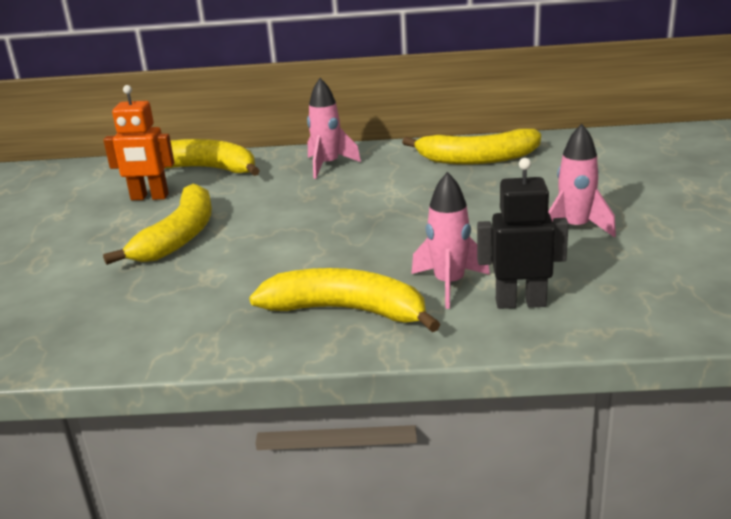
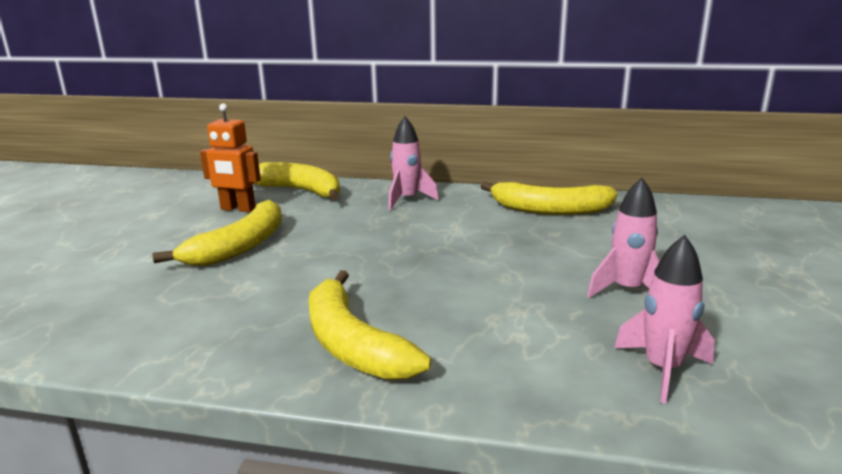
camera: 10 degrees right, 5 degrees down
yellow banana [249,268,440,332] -> yellow banana turned 150 degrees counterclockwise [308,270,431,380]
pink rocket [411,172,490,309] -> pink rocket moved to [614,235,715,404]
black robot [477,158,569,309] -> none

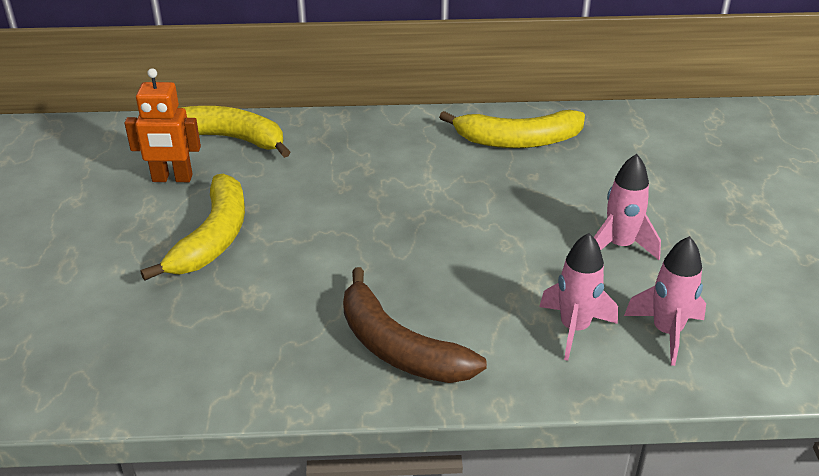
camera: 15 degrees left, 15 degrees up
yellow banana [308,270,431,380] -> brown banana [343,267,487,383]
pink rocket [388,116,439,210] -> pink rocket moved to [539,233,618,361]

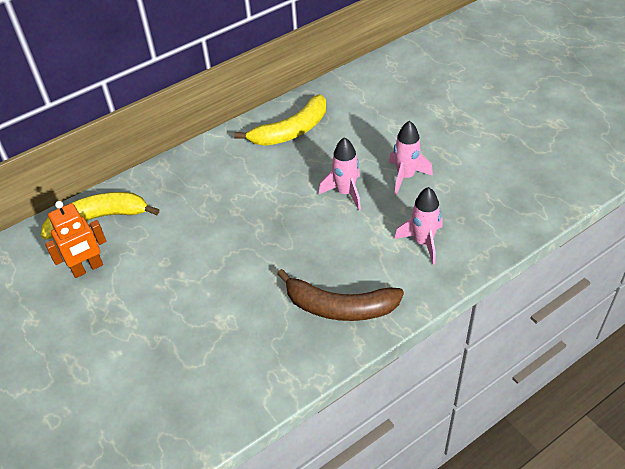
camera: 30 degrees left, 10 degrees up
yellow banana [141,174,245,281] -> none
pink rocket [624,236,706,366] -> pink rocket moved to [319,137,361,210]

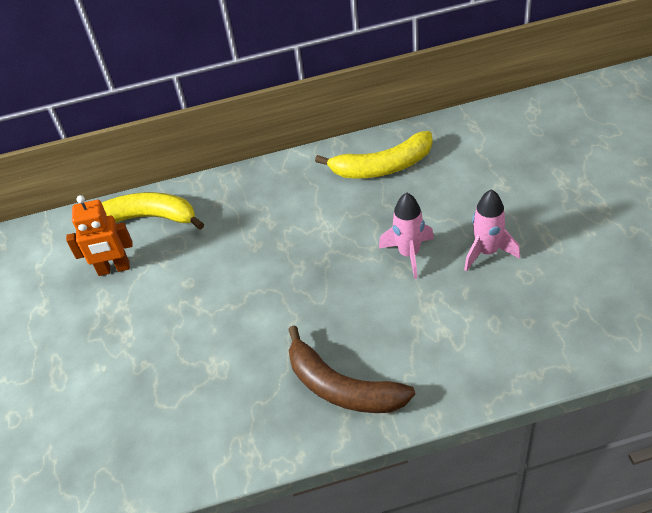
camera: 25 degrees right, 0 degrees up
pink rocket [394,187,442,265] -> none

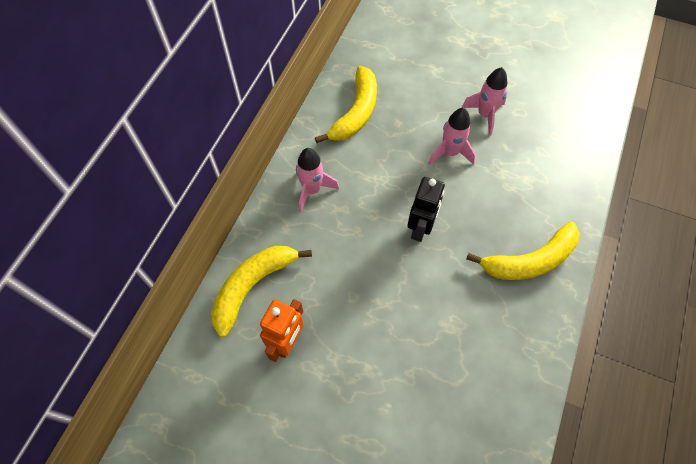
camera: 60 degrees left, 15 degrees up
brown banana [288,325,415,413] -> yellow banana [466,222,580,280]
none -> pink rocket [296,148,339,212]
none -> black robot [407,177,445,242]

